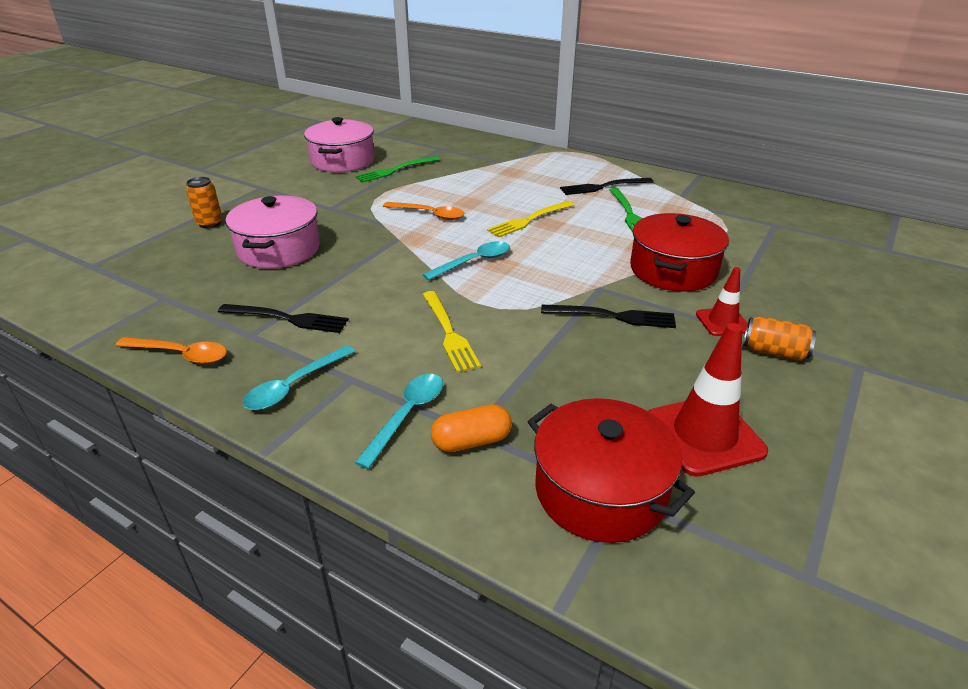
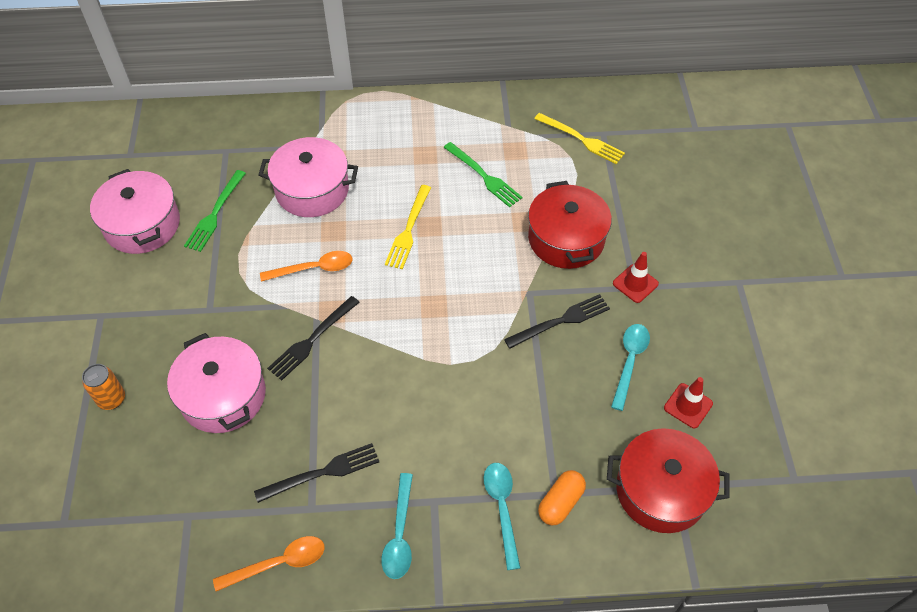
camera: 35 degrees left, 20 degrees up
turquoise spoon [422,241,510,280] -> turquoise spoon moved to [611,324,650,411]
yellow fork [422,291,481,373] -> yellow fork moved to [534,113,625,164]
black fork [560,178,654,195] -> black fork moved to [267,296,360,380]
red traffic cone [648,323,768,477] -> red traffic cone [664,377,713,428], size x0.58
orange can [743,316,816,361] -> none
none -> pink pot [259,137,358,217]

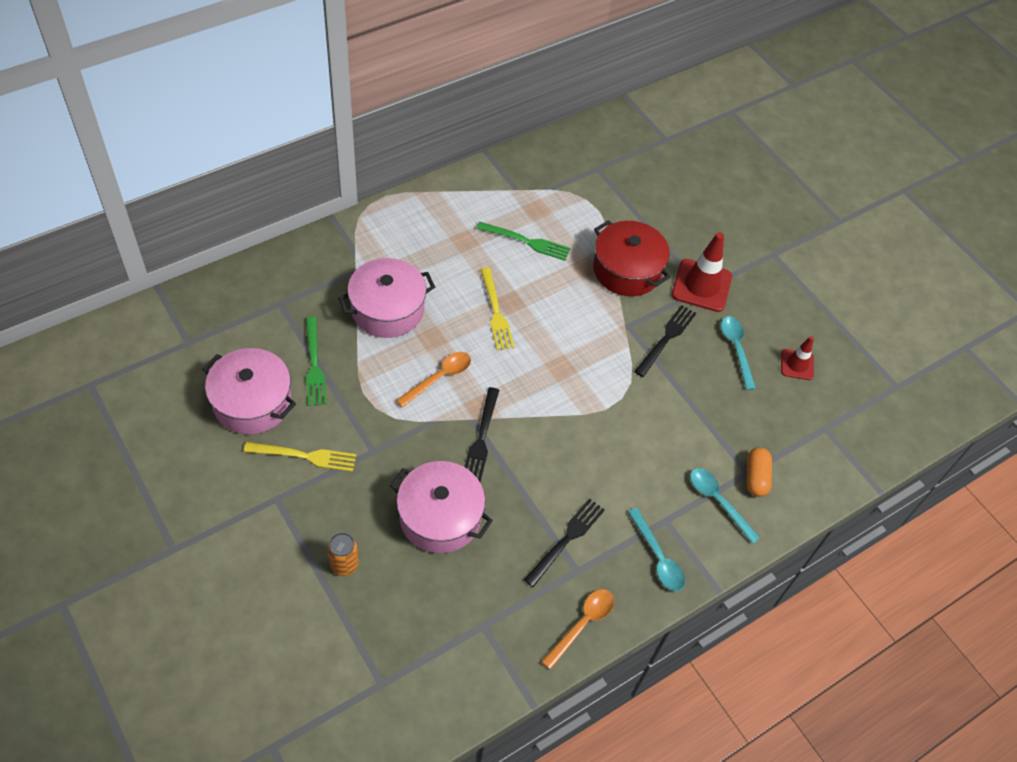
camera: 35 degrees left, 0 degrees up
yellow fork [534,113,625,164] -> yellow fork moved to [243,442,356,472]
red pot [607,428,730,533] -> none
red traffic cone [613,252,659,303] -> red traffic cone [672,232,732,312], size x1.73

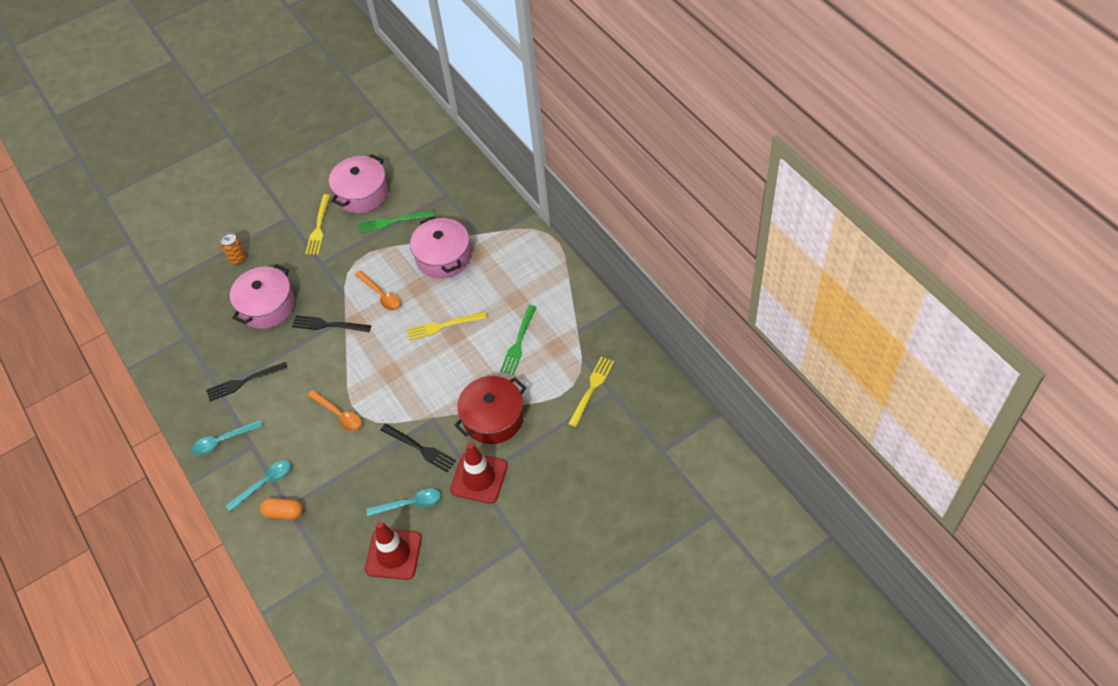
camera: 100 degrees right, 0 degrees up
black fork [524,498,605,587] -> black fork turned 120 degrees clockwise [206,362,288,401]
orange spoon [541,589,614,670] -> orange spoon moved to [308,390,362,431]
red traffic cone [781,336,814,380] -> red traffic cone [365,521,422,580], size x1.73
none -> yellow fork [568,357,614,427]

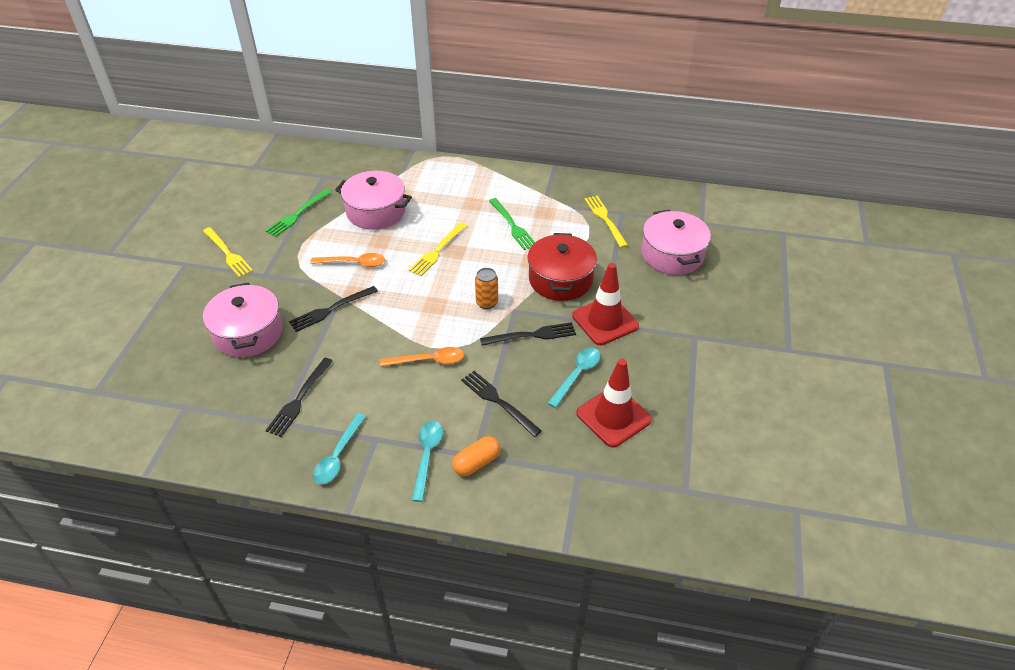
camera: 50 degrees left, 10 degrees down
orange can [220,233,246,265] -> orange can moved to [475,268,498,309]
pink pot [329,155,388,213] -> pink pot moved to [641,210,711,275]
none -> black fork [461,371,542,437]

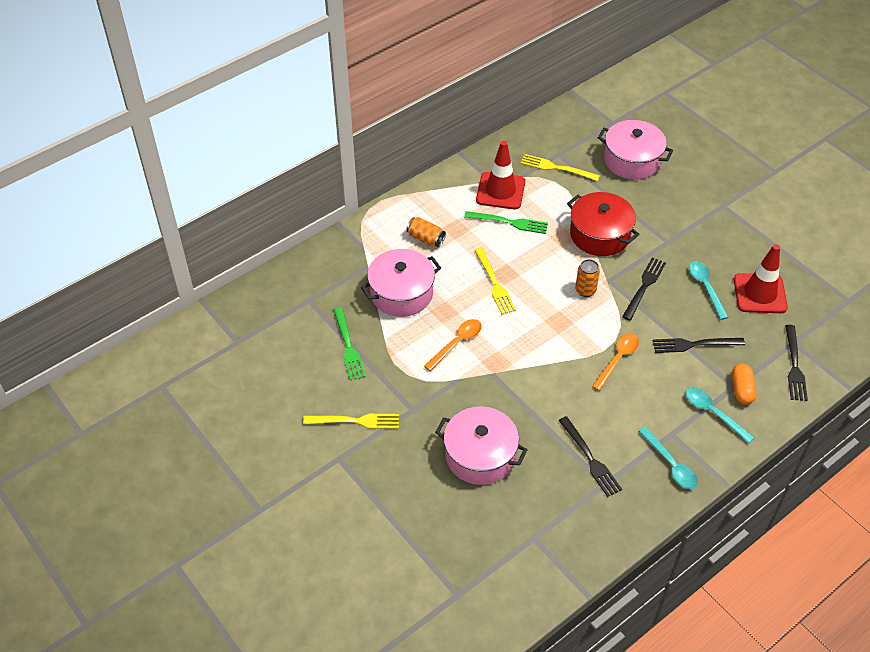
camera: 50 degrees left, 5 degrees up
black fork [289,286,378,332] -> black fork moved to [785,325,808,401]
red traffic cone [572,263,639,345] -> red traffic cone moved to [476,141,525,209]
none -> orange can [406,217,446,247]

